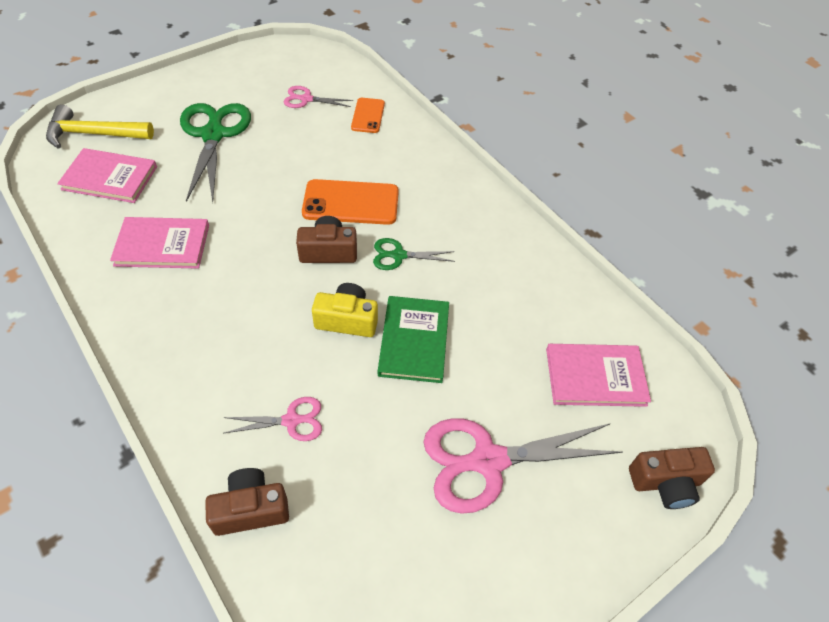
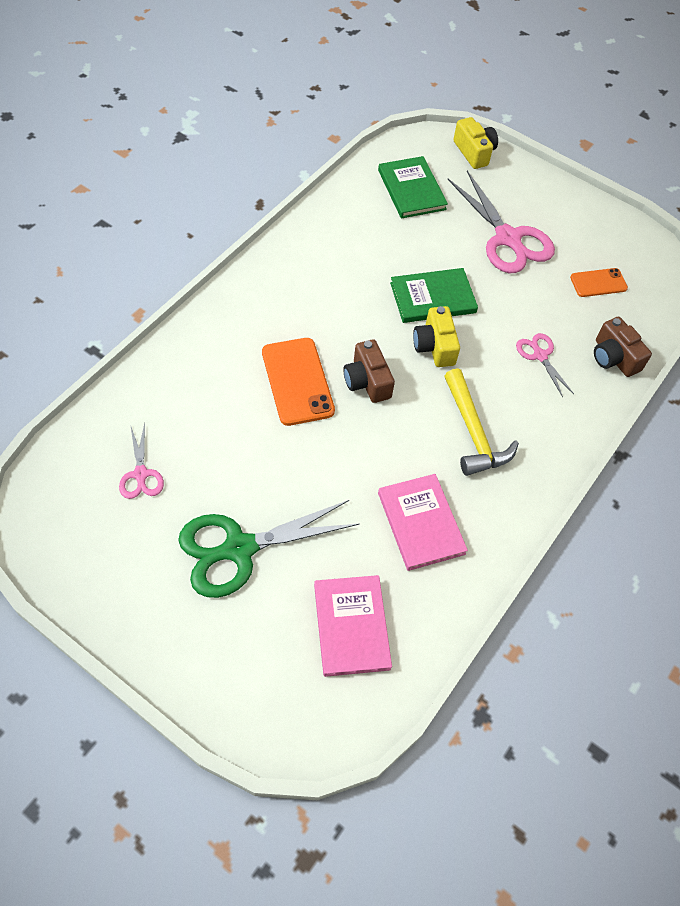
camera: 110 degrees left, 5 degrees up
yellow hammer [46,105,154,149] -> yellow hammer moved to [445,368,519,476]
orange phone [351,98,385,133] -> orange phone moved to [570,268,628,297]
green scissors [373,238,455,270] -> none
pink book [546,344,651,407] -> green book [378,156,448,219]
brown camera [629,447,715,509] -> yellow camera [453,117,498,169]

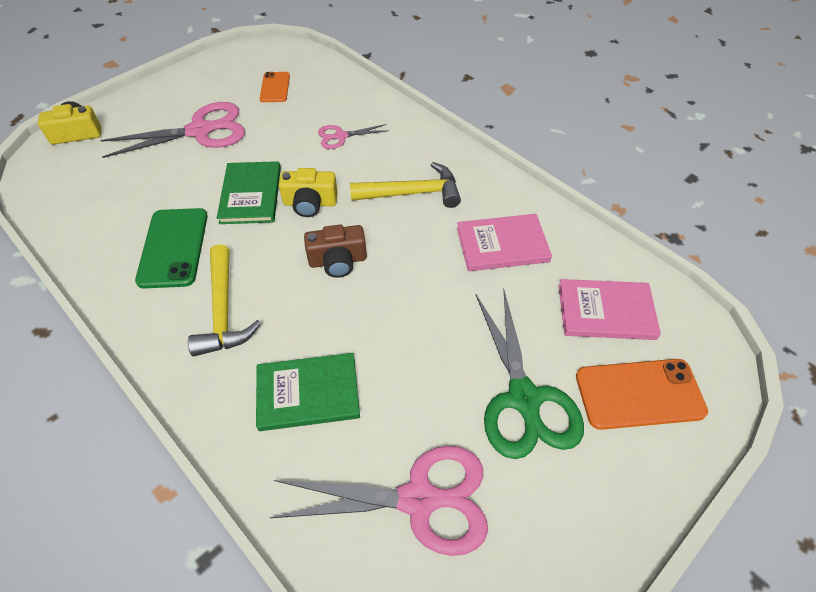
camera: 75 degrees left, 5 degrees down
pink scissors [119,422,164,499] -> pink scissors [270,446,488,556], size x1.97
orange phone [262,338,335,426] -> orange phone moved to [576,359,708,430]
green book [378,156,448,219] -> green book moved to [256,353,360,431]
brown camera [594,317,652,377] -> none
none -> green phone [135,208,208,288]
none -> yellow hammer [188,244,261,357]

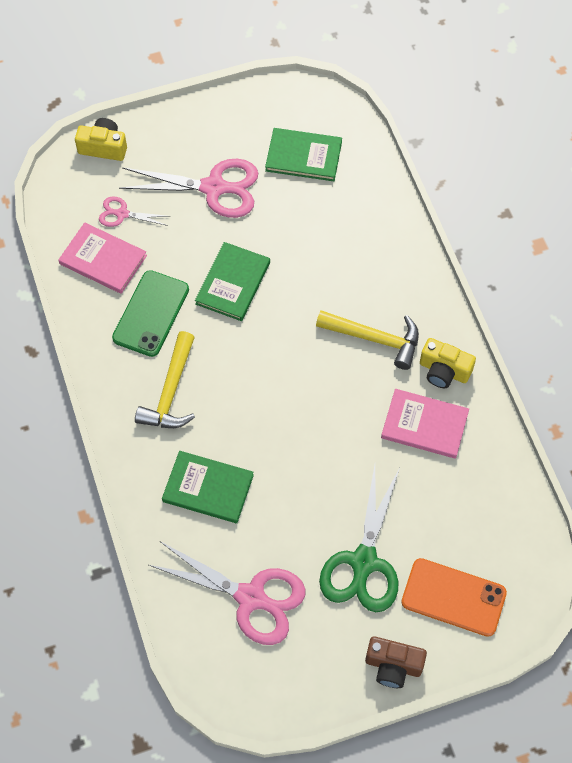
camera: 25 degrees right, 10 degrees up
orange phone [260,72,290,102] -> green book [265,128,342,181]
yellow camera [279,168,338,217] -> yellow camera moved to [420,338,476,388]
brown camera [304,224,367,278] -> brown camera moved to [365,636,427,688]
pink scissors [318,124,389,149] -> pink scissors moved to [99,197,171,227]
pink book [558,279,661,340] -> pink book moved to [58,222,147,294]

